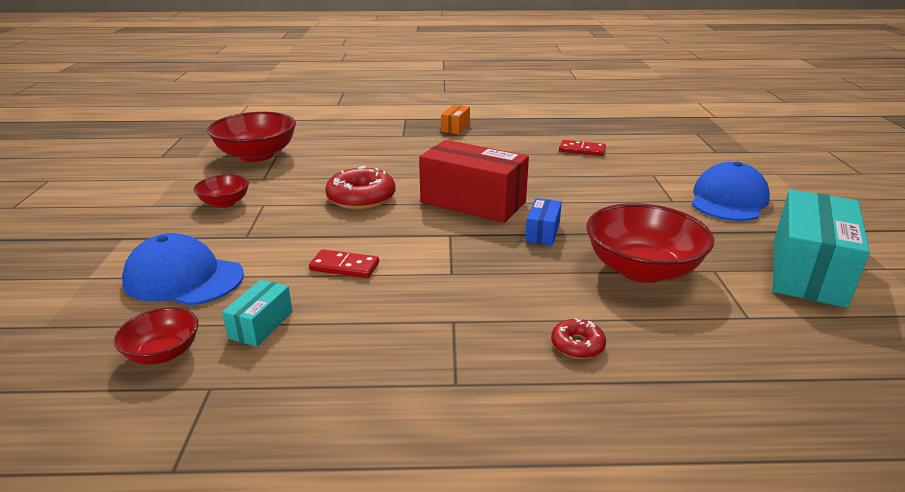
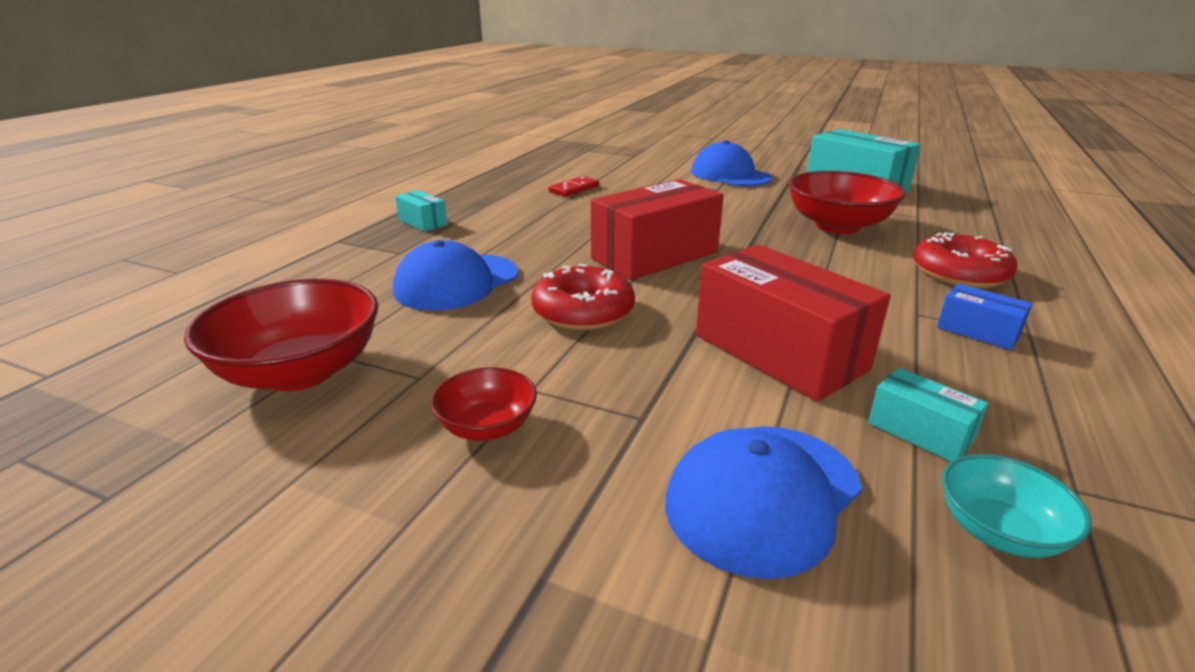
camera: 65 degrees left, 0 degrees up
red bowl [113,307,199,364] -> turquoise bowl [942,454,1092,558]
red domino [309,249,379,278] -> red box [696,245,890,402]
orange box [441,105,470,134] -> turquoise box [395,190,447,232]
blue box [525,198,562,246] -> blue box moved to [937,284,1032,350]
red donut [551,318,606,359] -> red donut [913,233,1017,288], size x1.89
none -> blue cap [393,240,518,311]

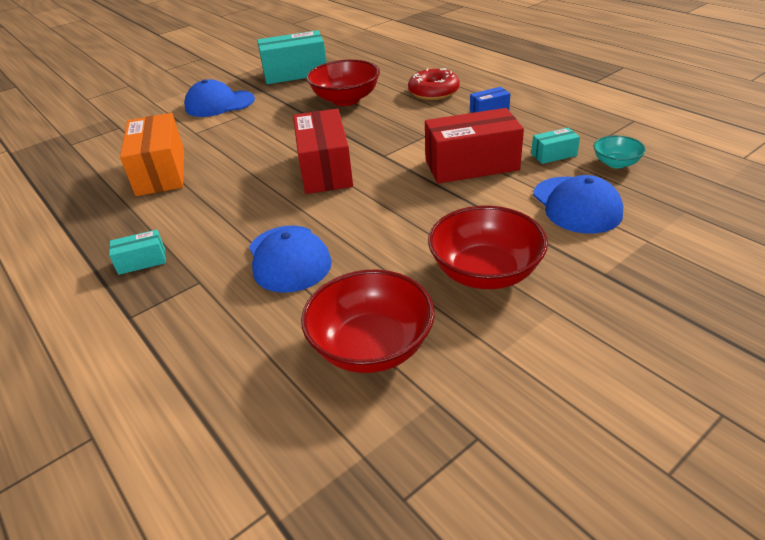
camera: 60 degrees left, 10 degrees up
red bowl [431,367,537,441] -> red bowl [428,206,548,289], size x1.89
red donut [531,264,635,330] -> none
red domino [548,176,599,197] -> orange box [120,113,184,196]

